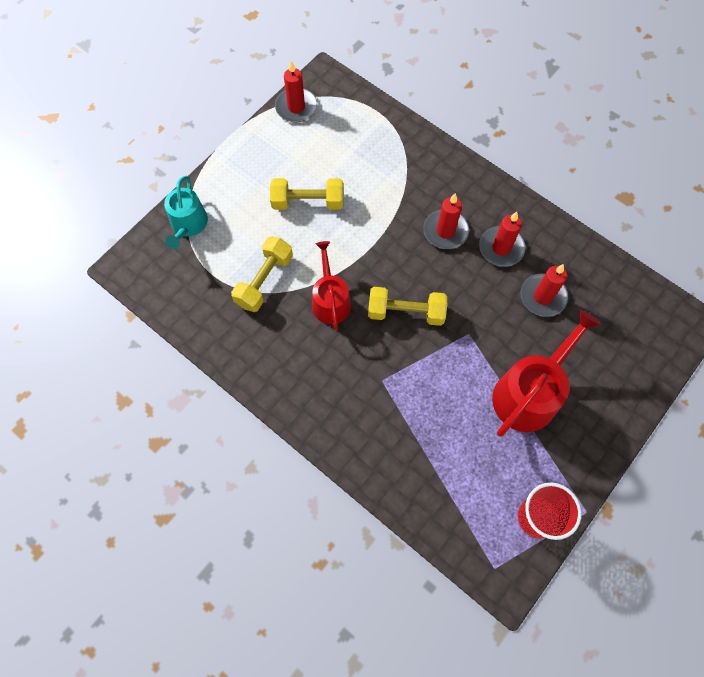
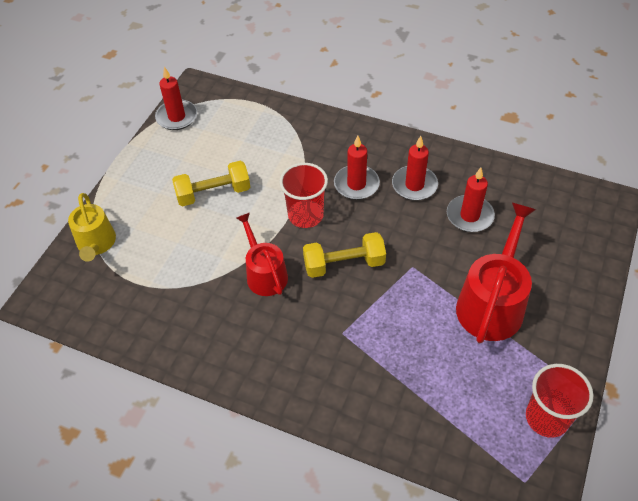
camera: 15 degrees left, 15 degrees down
turquoise watering can [164,176,208,249] -> yellow watering can [68,193,116,262]
yellow dumbbell [231,237,293,312] -> none
none -> red cup [279,163,328,228]

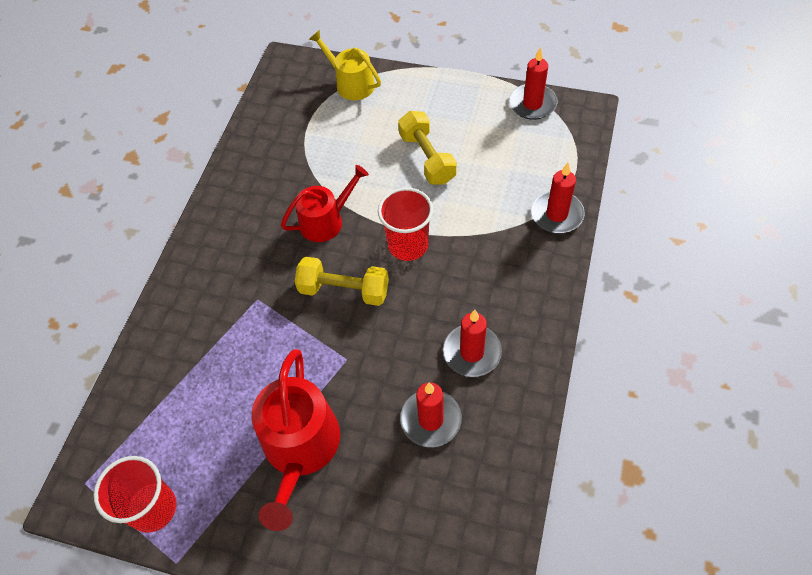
camera: 85 degrees right, 5 degrees up
yellow watering can [68,193,116,262] -> yellow watering can turned 60 degrees clockwise [309,30,381,100]
yellow dumbbell [303,232,386,278] -> yellow dumbbell turned 60 degrees counterclockwise [295,257,389,306]
red candle [334,135,380,200] -> red candle moved to [531,163,585,233]
red watering can [456,203,536,343] -> red watering can turned 75 degrees clockwise [252,349,340,531]

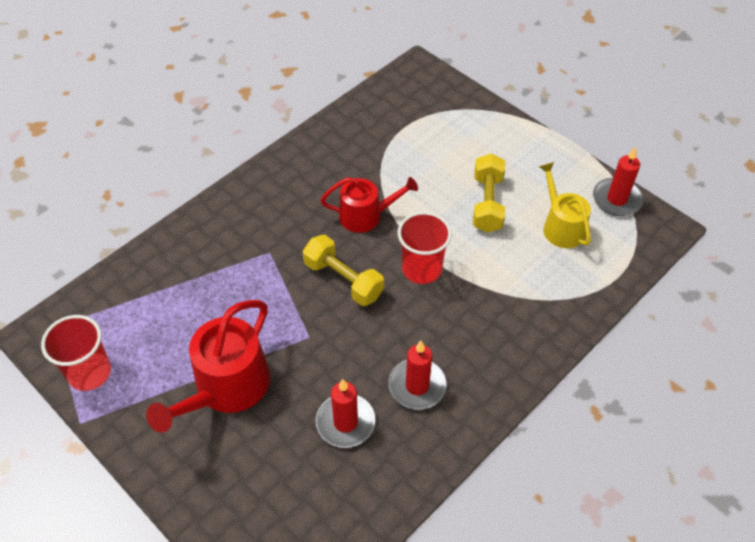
camera: 25 degrees right, 5 degrees down
yellow watering can [309,30,381,100] -> yellow watering can moved to [539,162,591,248]
red candle [531,163,585,233] -> none

